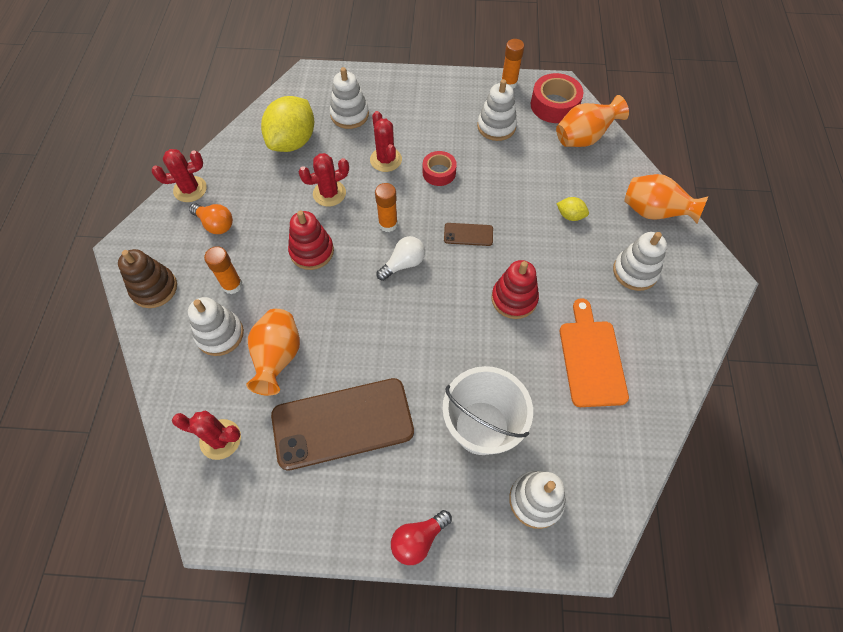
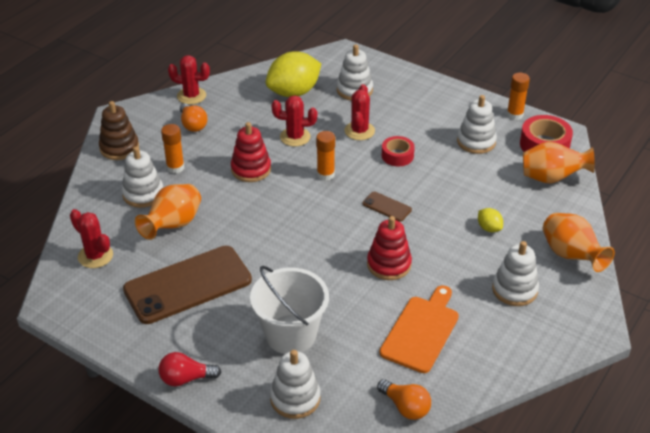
camera: 30 degrees right, 20 degrees down
brown phone [271,378,414,471] -> brown phone turned 45 degrees counterclockwise [123,246,252,324]
white light bulb [376,236,425,281] -> none
none -> orange light bulb [377,379,431,420]

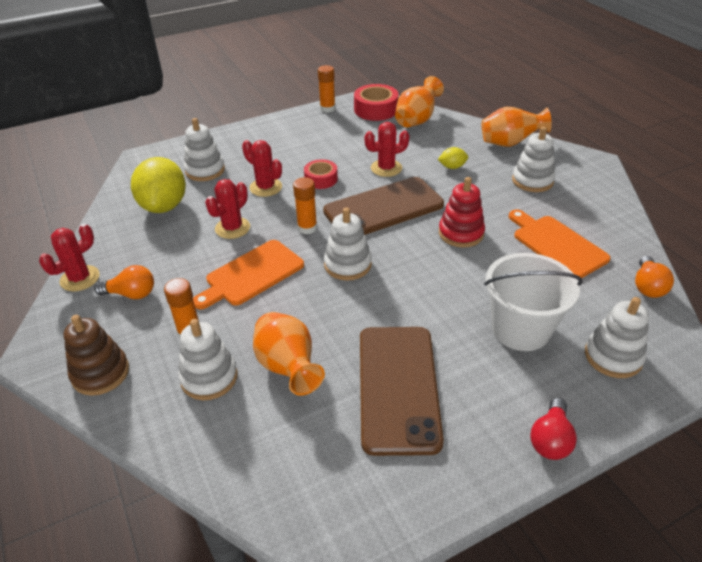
camera: 60 degrees left, 0 degrees up
red cactus [70,209,113,268] -> red cactus moved to [364,122,410,177]
red stacking toy [231,122,271,182] -> orange cutting board [193,240,304,310]
brown phone [362,192,412,222] -> brown phone [323,177,444,235], size x2.36
orange light bulb [377,379,431,420] -> orange light bulb turned 120 degrees clockwise [635,256,674,298]
white stacking toy [457,95,497,154] -> white stacking toy moved to [324,207,372,281]

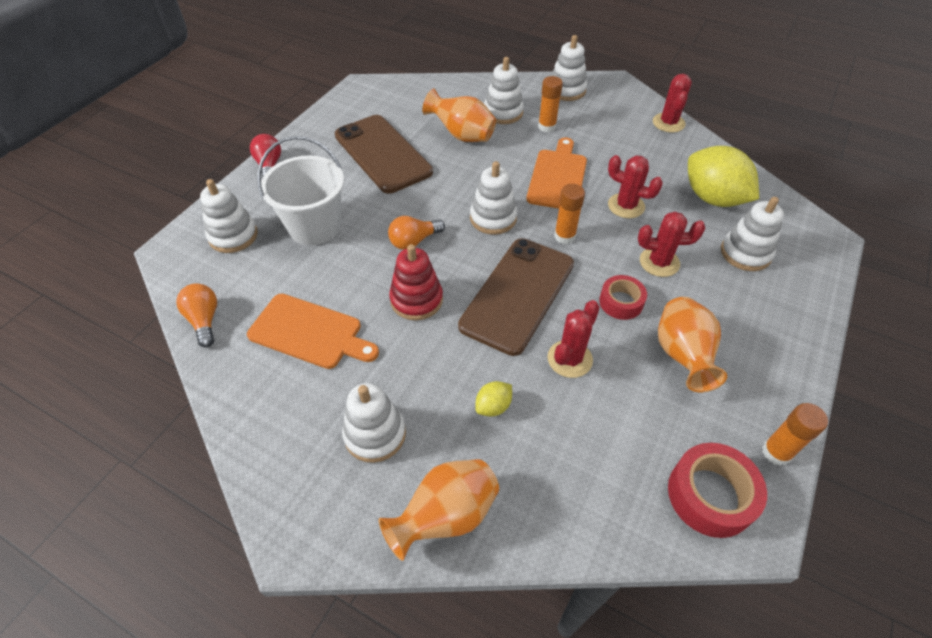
camera: 145 degrees right, 10 degrees up
brown stacking toy [64,315,129,396] -> white stacking toy [552,35,587,101]
orange light bulb [94,265,154,299] -> orange light bulb moved to [388,216,445,250]
red cactus [205,179,250,239] -> red cactus turned 60 degrees counterclockwise [608,155,663,218]
orange vase [395,76,444,127] -> orange vase moved to [658,297,727,392]

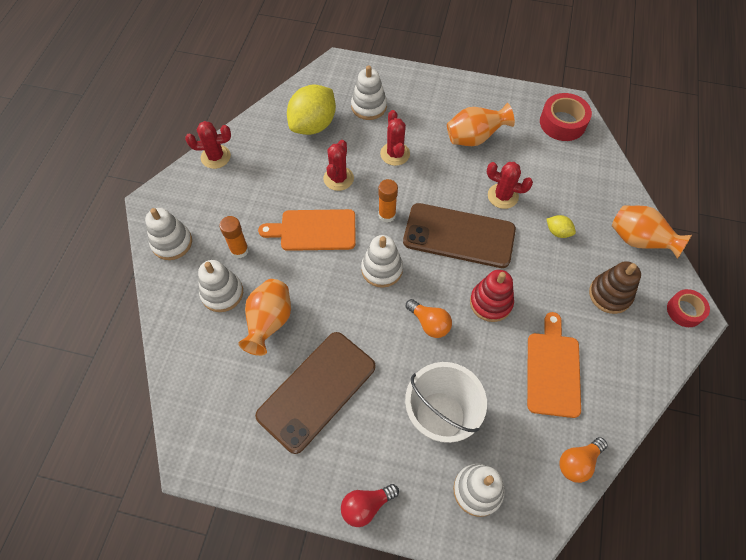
camera: 105 degrees left, 10 degrees up
white stacking toy [342,383,406,463] -> brown stacking toy [589,261,641,314]
red tape [599,275,647,320] -> red tape moved to [667,289,710,327]
orange glue stick [762,403,828,466] -> none

